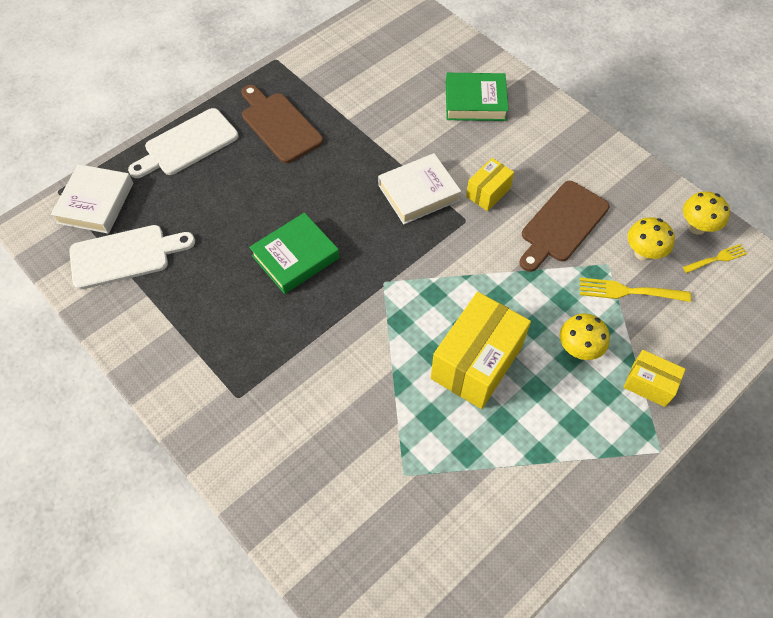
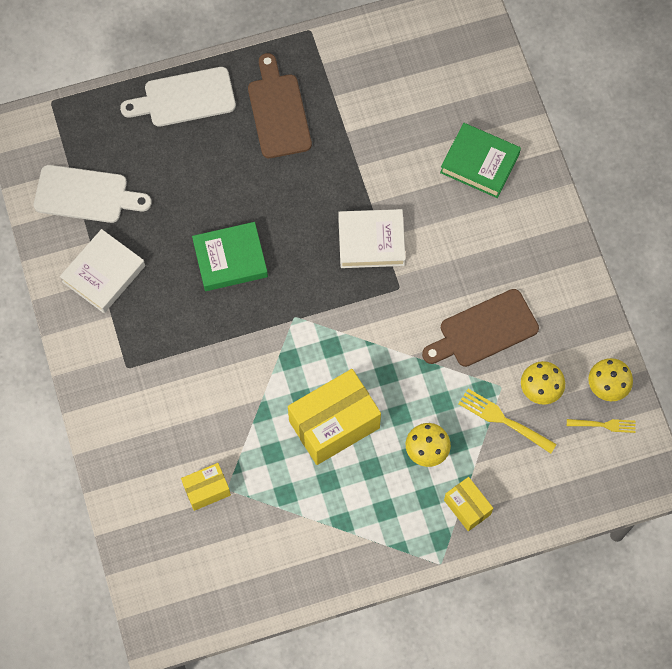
camera: 25 degrees right, 10 degrees up
white book [51,164,133,234] -> white book moved to [60,229,145,313]
yellow box [466,158,514,211] -> yellow box moved to [181,463,231,511]

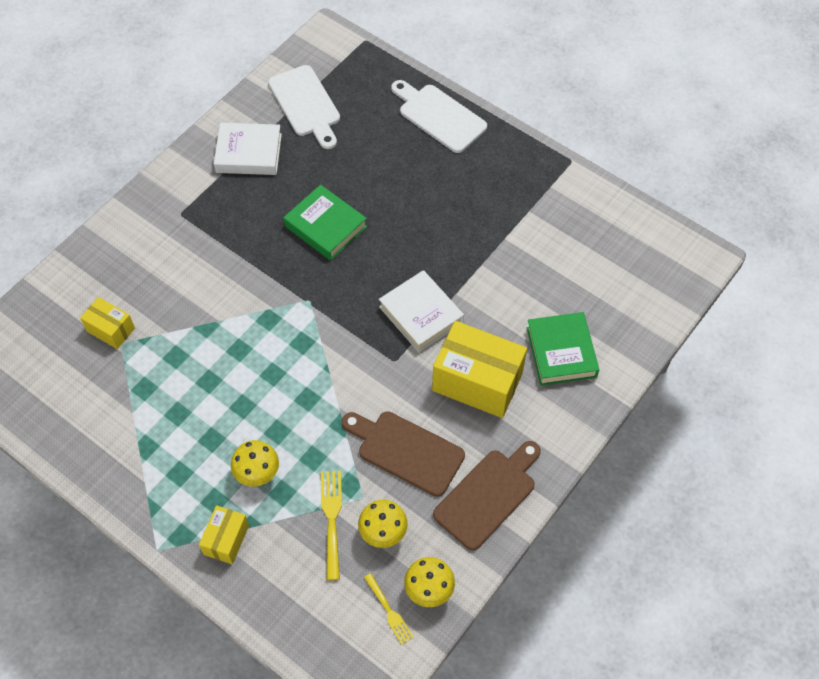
camera: 55 degrees right, 10 degrees down
brown cutting board [248,53,312,158] -> brown cutting board moved to [433,441,541,550]
yellow box [288,369,381,465] -> yellow box moved to [432,321,527,418]

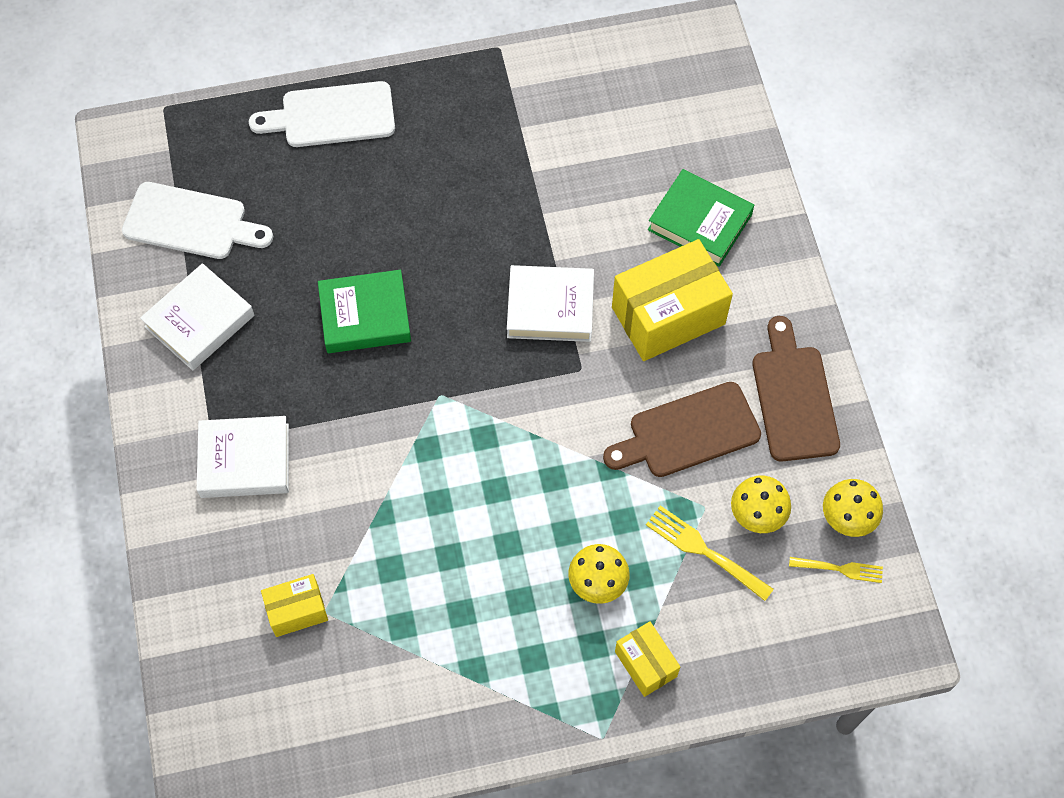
camera: 50 degrees left, 5 degrees up
none -> white book [197,416,289,498]

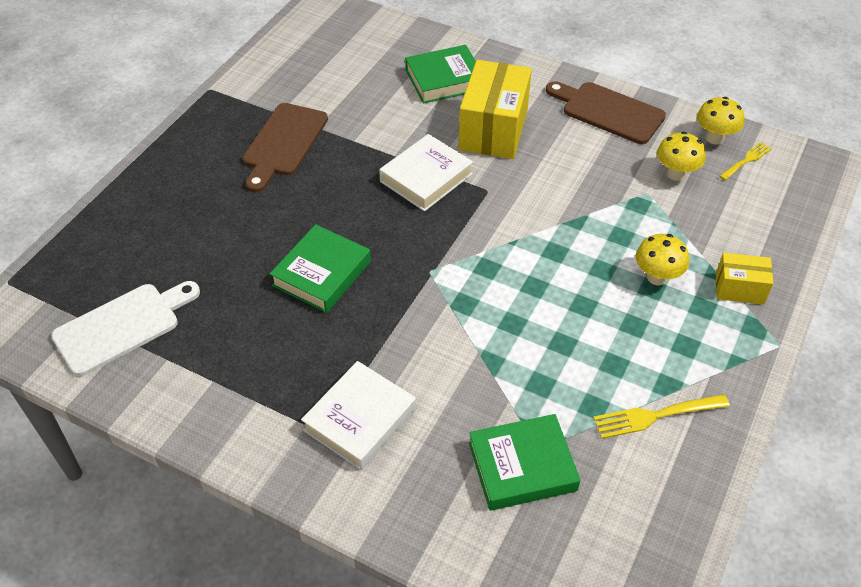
camera: 50 degrees left, 15 degrees down
white book [140,263,254,370] -> none
white cutting board [249,81,395,147] -> none
yellow box [261,574,328,637] -> green book [469,414,581,511]
brown cutting board [603,382,761,477] -> brown cutting board moved to [243,103,328,192]
yellow fork [646,505,774,601] -> yellow fork moved to [593,394,730,439]

